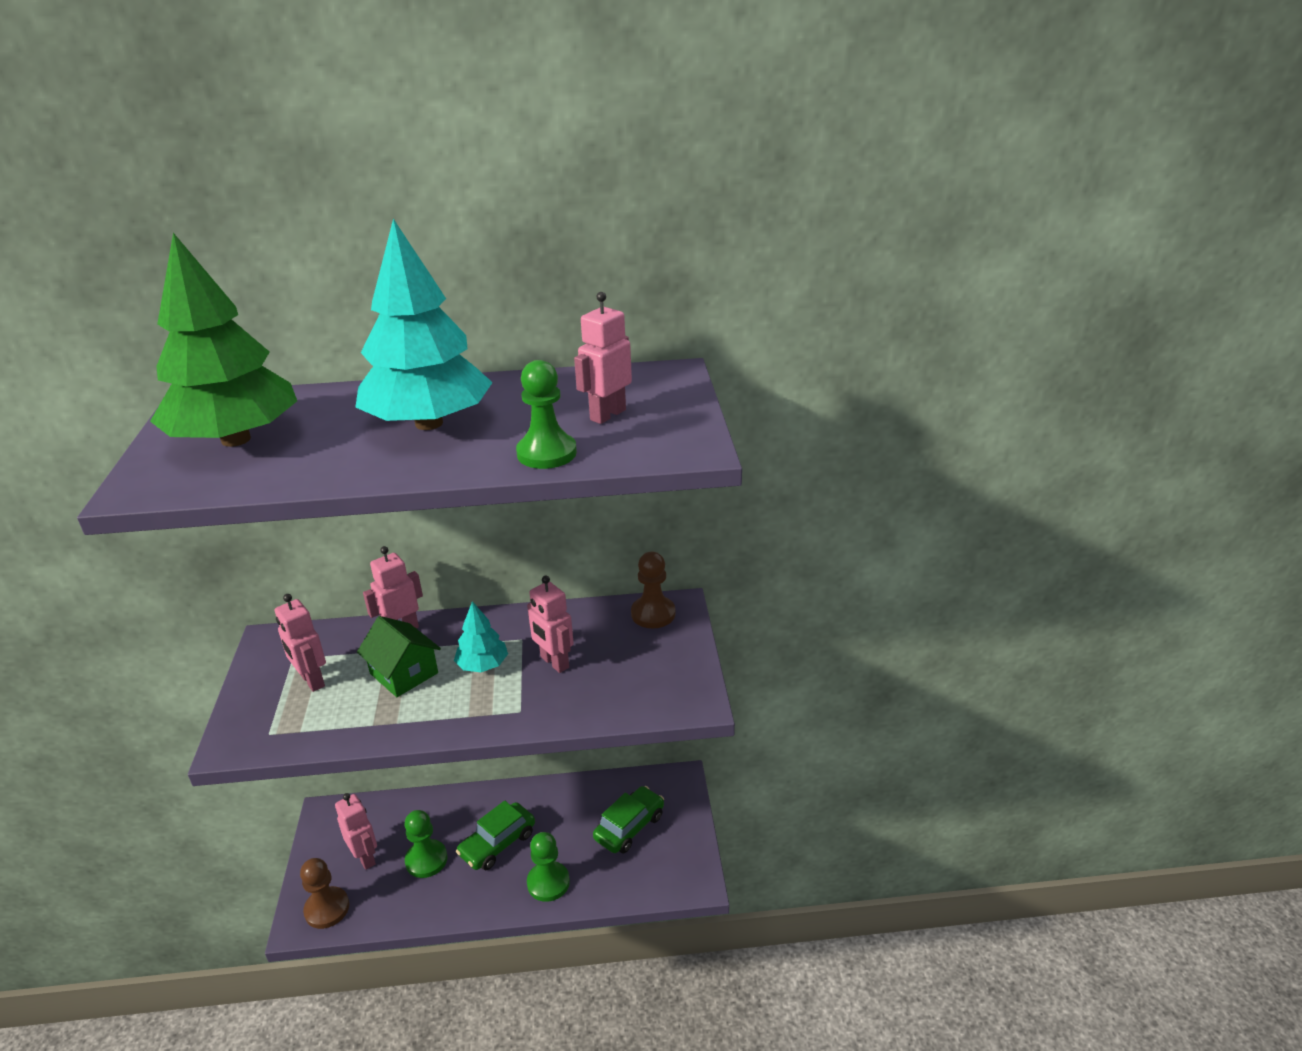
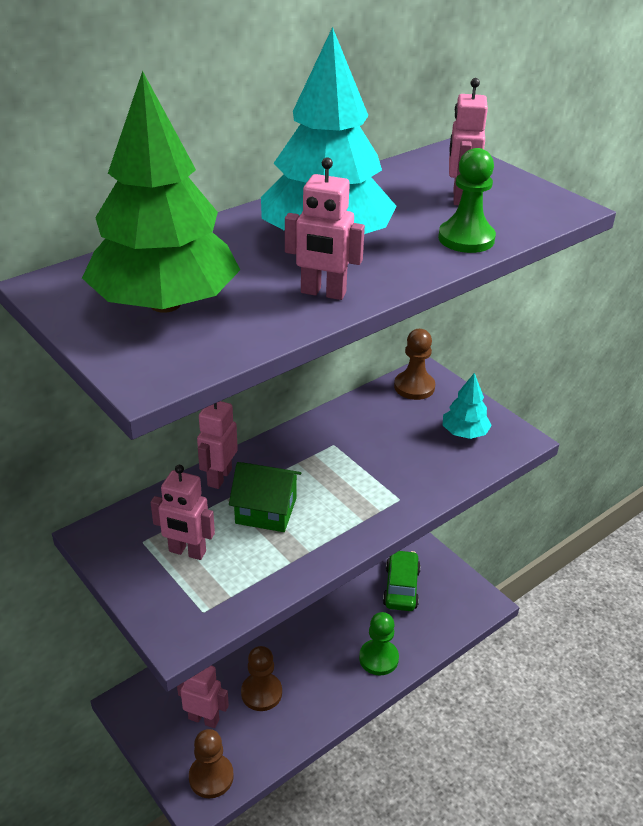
camera: 35 degrees left, 5 degrees up
green pawn [404,810,448,878] -> brown pawn [241,646,282,711]
turquoise tree [454,601,508,672] -> turquoise tree moved to [443,373,492,439]
green car [456,801,535,870] -> none
pink robot [527,575,574,673] -> pink robot moved to [285,157,365,300]

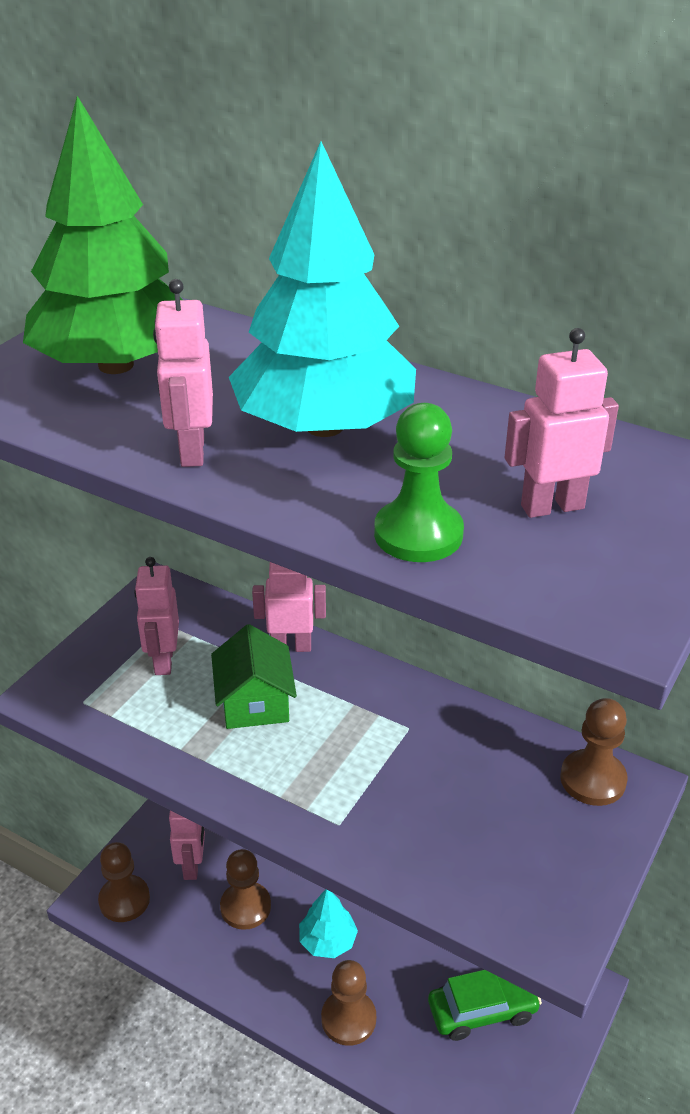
camera: 70 degrees right, 0 degrees up
green pawn [359,612,399,675] -> brown pawn [321,960,376,1046]
turquoise tree [443,373,492,439] -> turquoise tree moved to [299,889,358,958]

